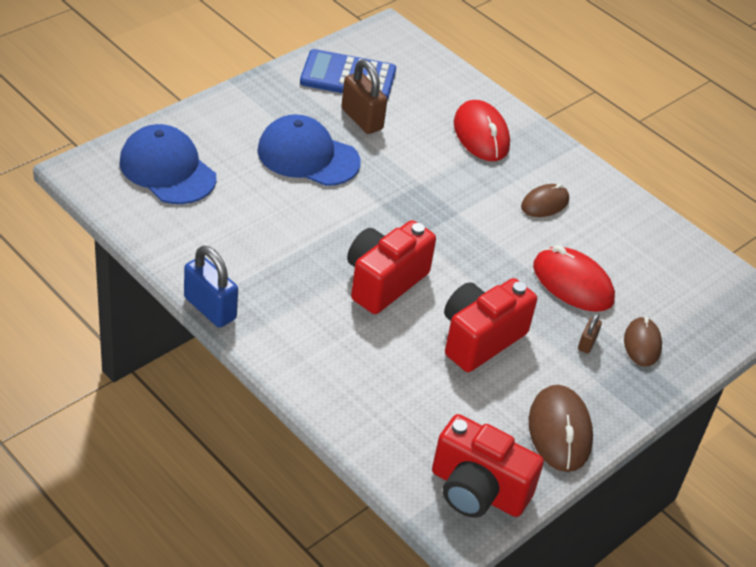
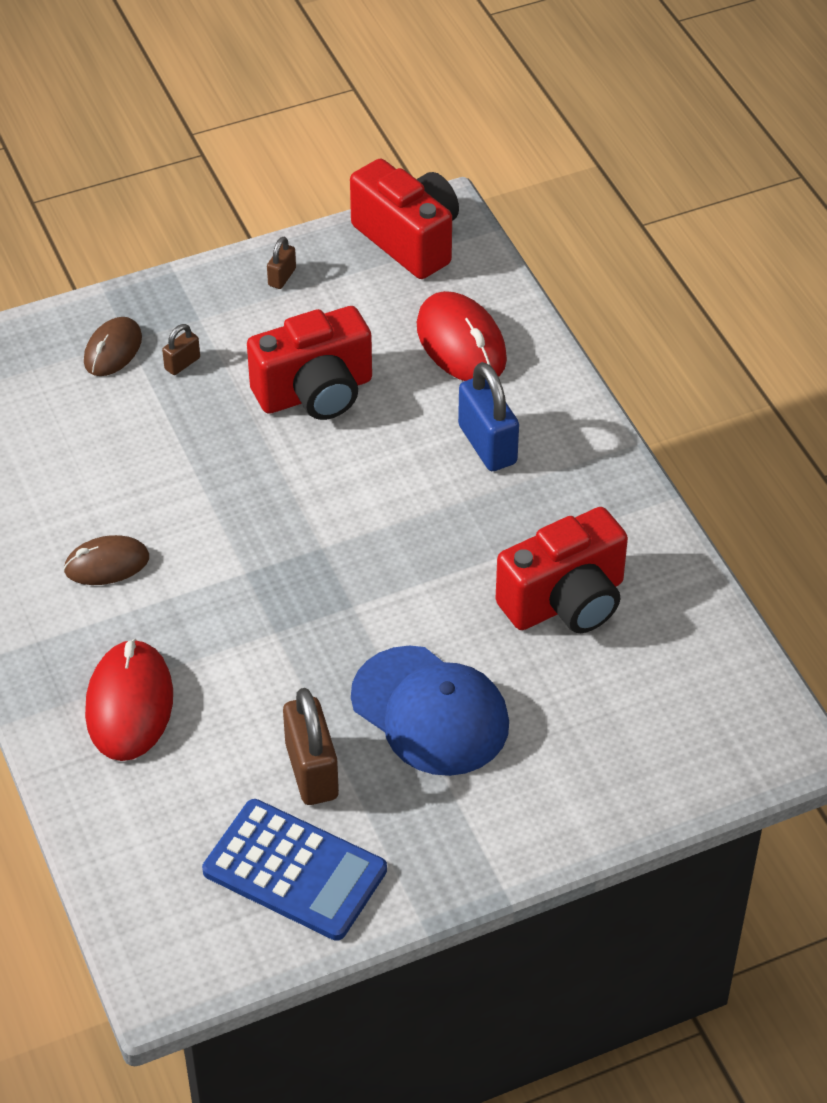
camera: 155 degrees left, 5 degrees up
blue cap [119,124,216,204] -> none
blue padlock [184,246,238,328] -> blue padlock moved to [458,362,519,471]
red camera [347,220,436,314] -> red camera moved to [495,507,628,633]
brown mouse [529,385,593,472] -> brown padlock [267,237,296,289]
red mouse [533,245,615,312] -> red mouse moved to [417,291,507,381]

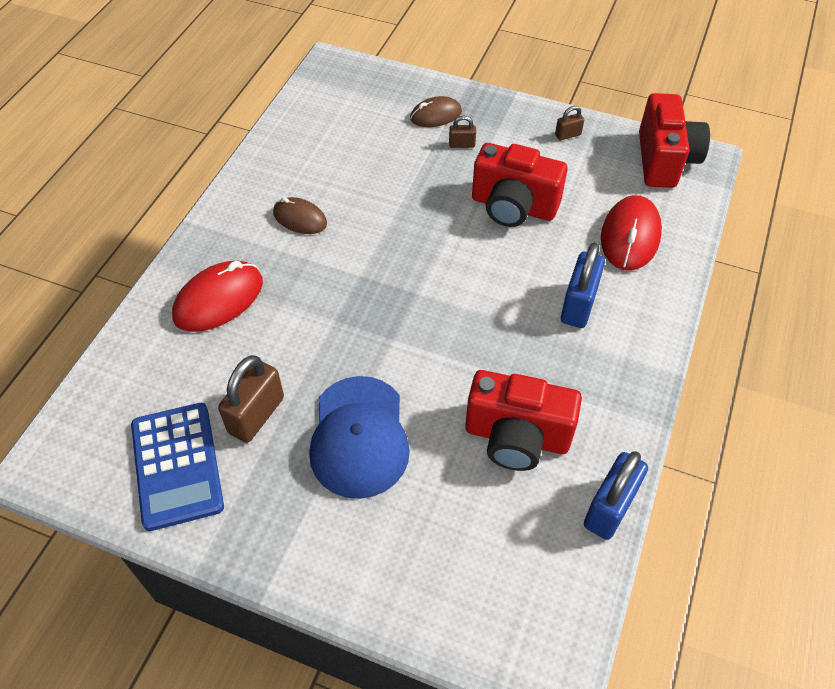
camera: 45 degrees right, 5 degrees up
none -> blue padlock [584,451,648,540]

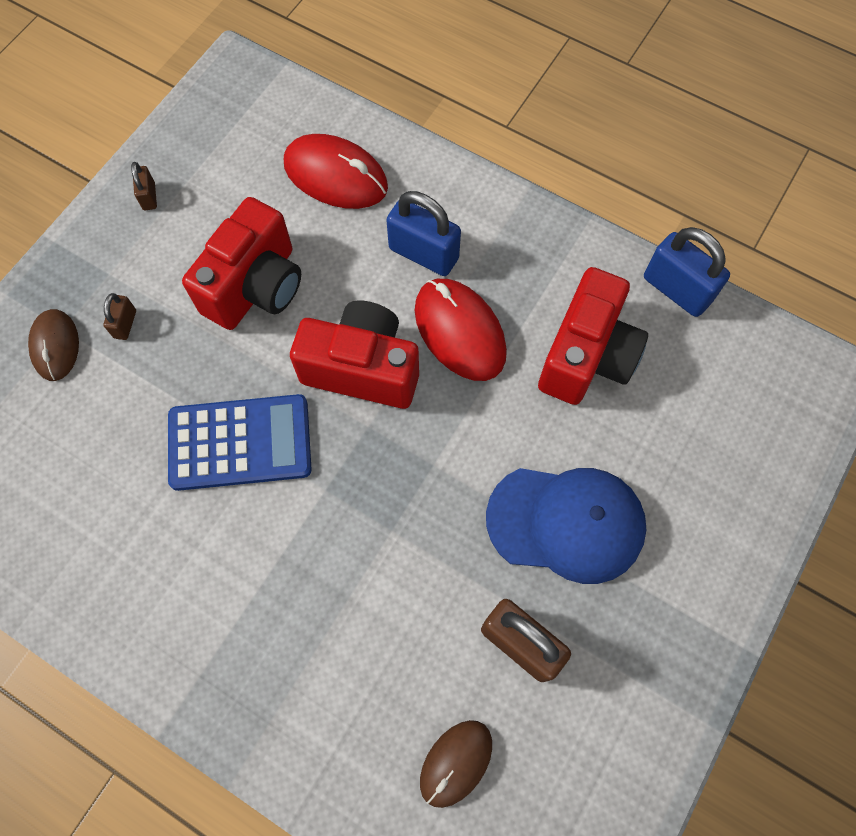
camera: 80 degrees left, 15 degrees up
blue calculator [131,403,224,531] -> blue calculator moved to [168,394,312,491]
red mouse [172,261,263,332] -> red mouse moved to [415,279,507,381]
brown mouse [273,197,327,234] -> brown mouse moved to [420,720,492,808]
red camera [639,93,710,188] -> red camera moved to [290,300,419,409]

